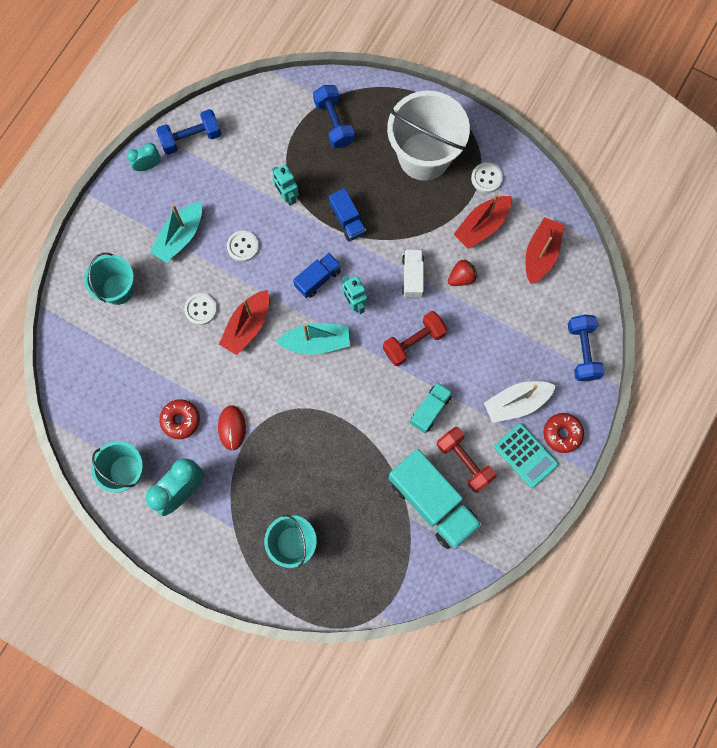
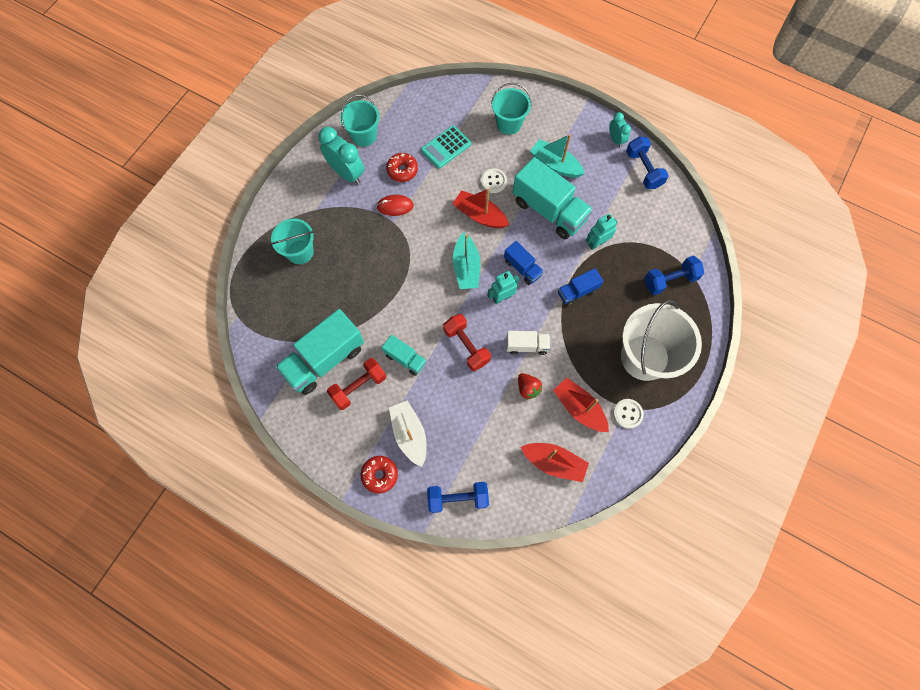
camera: 90 degrees right, 5 degrees down
white button [227,230,259,262] -> turquoise truck [513,157,593,239]
turquoise calculator [494,423,559,488] -> turquoise calculator moved to [421,125,471,169]

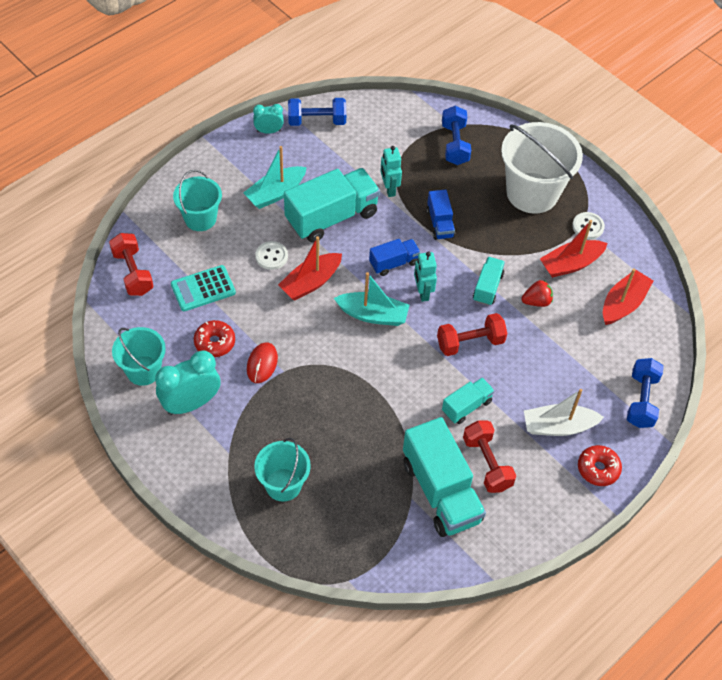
camera: 75 degrees left, 15 degrees down
turquoise calculator [421,125,471,169] -> turquoise calculator turned 90 degrees clockwise [171,265,236,311]
white truck [506,331,550,355] -> turquoise truck [473,257,505,306]
none -> red dumbbell [109,233,154,296]

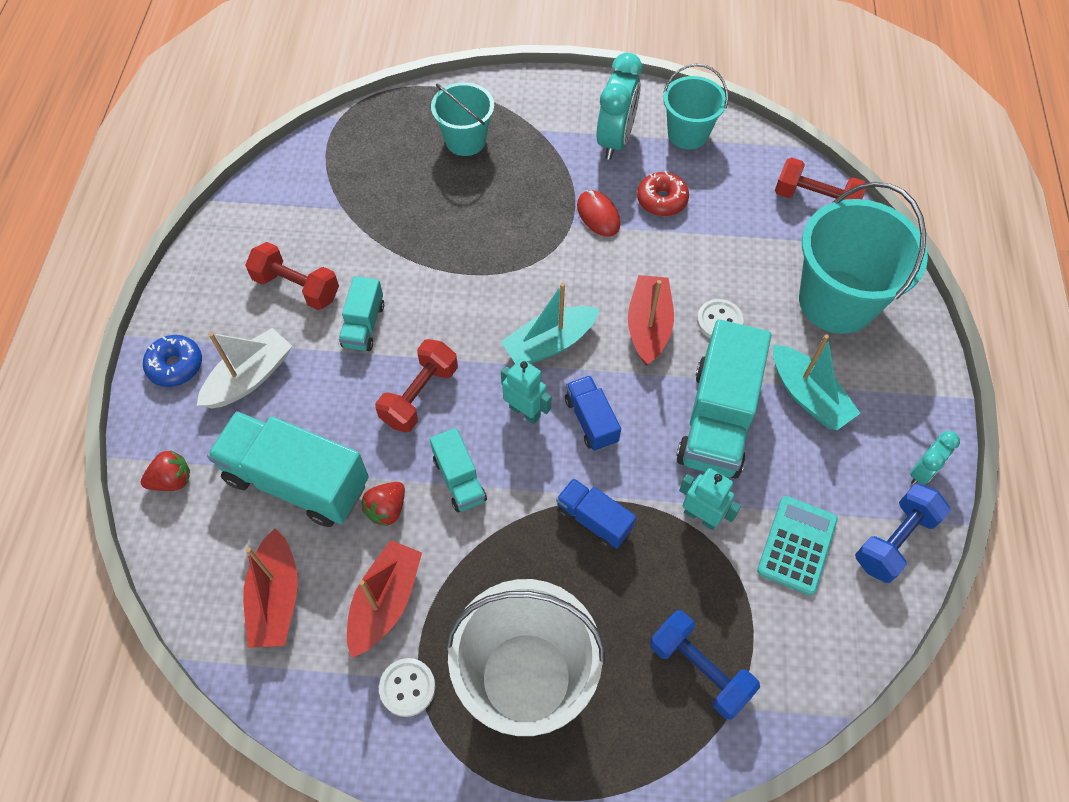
camera: 140 degrees right, 5 degrees up
turquoise calculator [171,265,236,311] -> turquoise calculator moved to [757,496,838,595]
turquoise bucket [173,170,222,231] -> turquoise bucket [799,182,928,334], size x1.69
turquoise boat [243,146,307,209] -> turquoise boat turned 135 degrees clockwise [773,334,861,430]
blue truck [369,239,420,276] -> blue truck turned 135 degrees clockwise [565,375,621,451]
turquoise truck [403,417,486,537] -> turquoise truck moved to [207,411,369,527]
red donut [578,445,622,486] -> blue donut [143,335,202,387]
blue dumbbell [627,358,664,428] -> red strawberry [141,450,190,491]

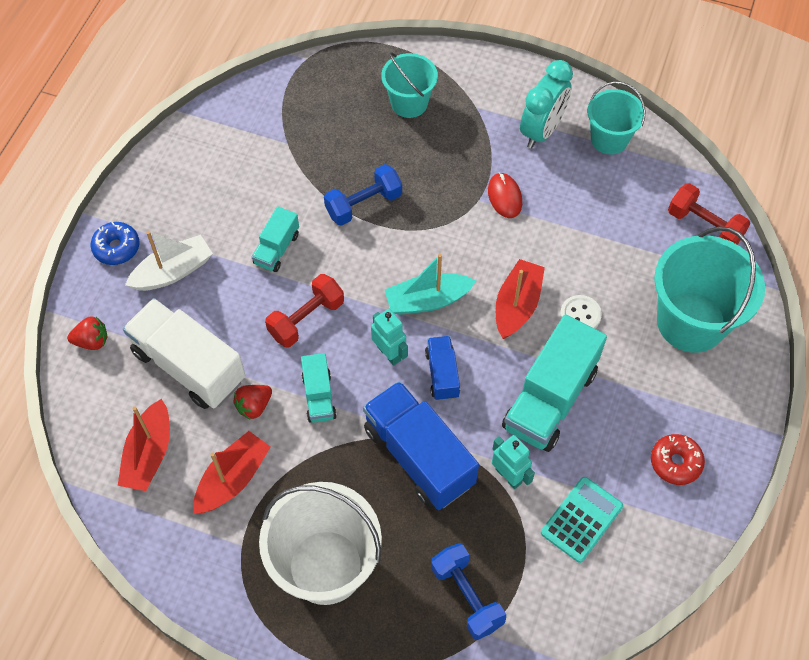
camera: 15 degrees right, 0 degrees up
turquoise truck [207,411,369,527] -> white truck [123,298,245,409]
red dumbbell [245,242,339,310] -> none
white button [379,658,435,717] -> none
blue truck [556,478,636,549] -> blue truck [363,381,479,510], size x1.93
red donut [637,171,689,216] -> red donut moved to [651,434,705,485]
turquoise boat [773,334,861,430] -> none
blue dumbbell [855,484,951,583] -> blue dumbbell moved to [324,164,402,226]
turquoise clock [910,431,960,485] -> none

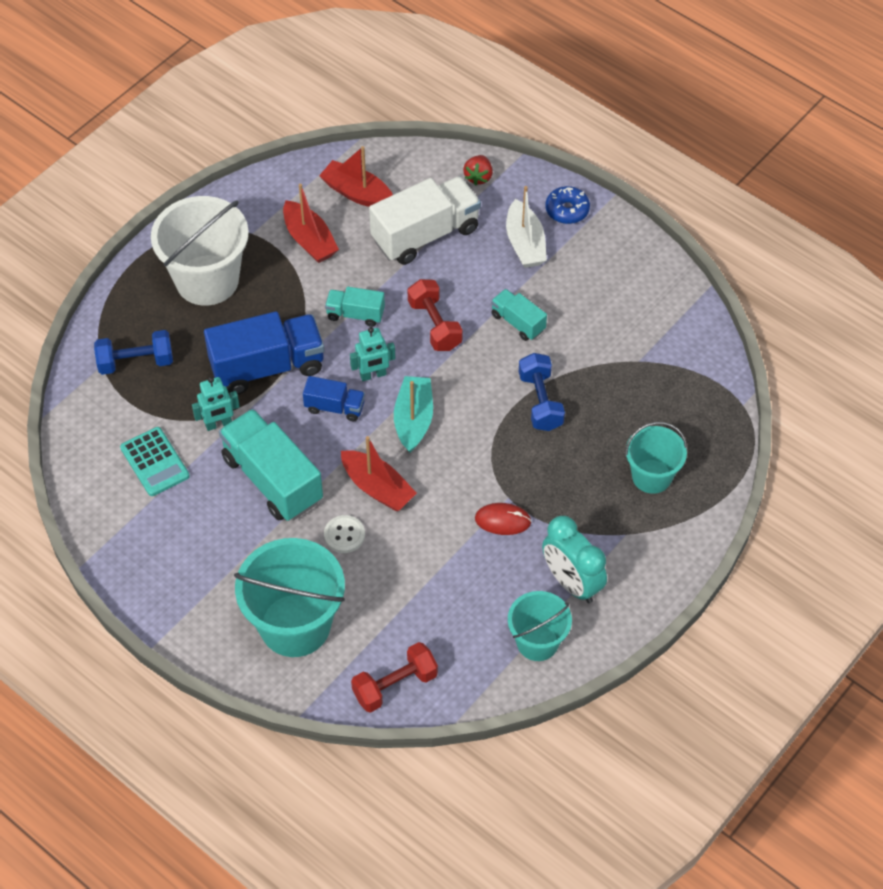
camera: 110 degrees right, 5 degrees down
red strawberry [233,385,272,420] -> none
red donut [651,434,705,485] -> none

